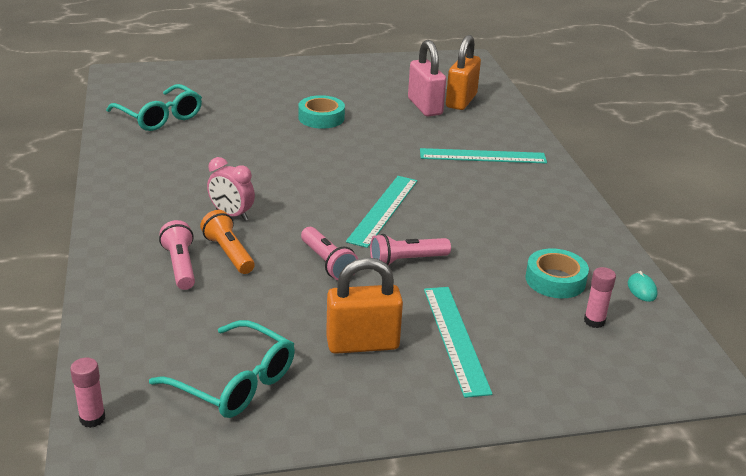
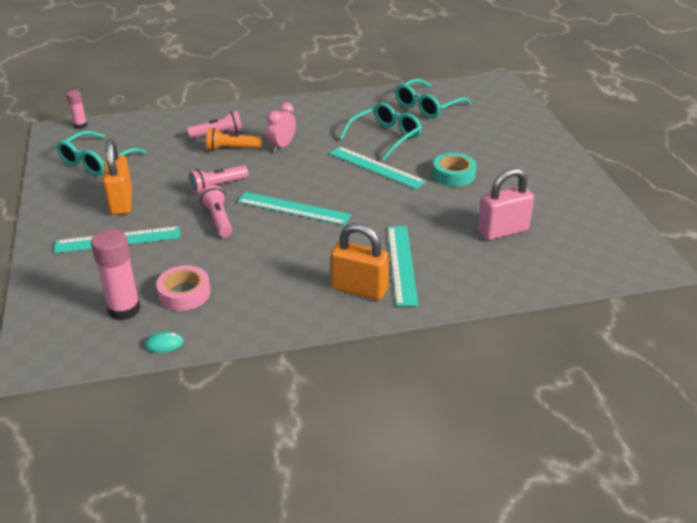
camera: 90 degrees right, 5 degrees up
orange flashlight [200,210,255,274] -> orange flashlight turned 150 degrees counterclockwise [206,128,262,151]
orange padlock [446,35,481,110] -> orange padlock moved to [331,223,389,300]
turquoise tape [526,248,589,298] -> pink tape [156,265,210,311]
pink glue stick [584,267,616,328] -> pink glue stick [91,229,141,320], size x1.80
none -> turquoise ruler [329,146,426,189]
none -> turquoise glasses [339,102,422,160]

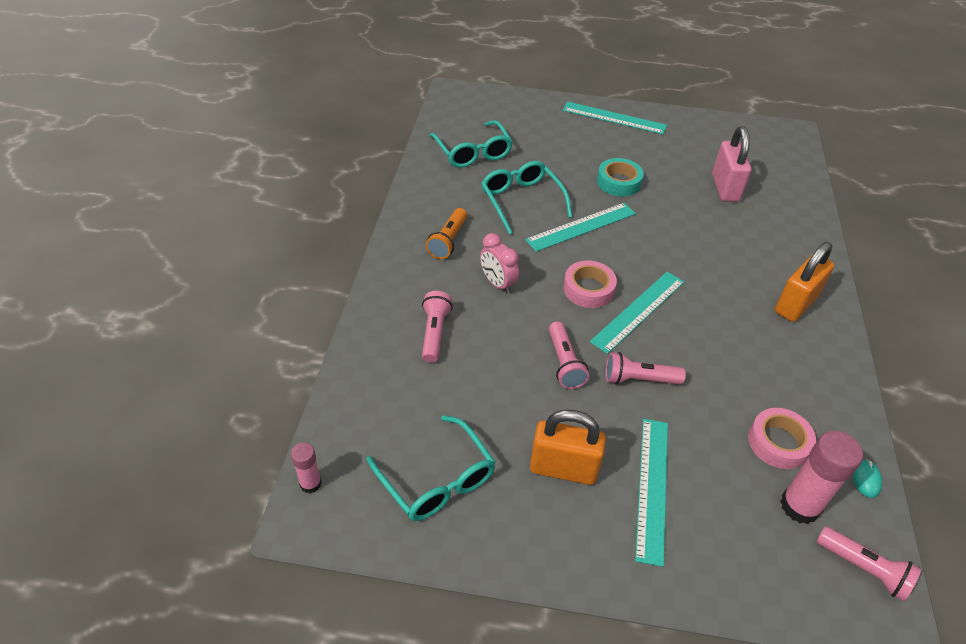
camera: 70 degrees left, 10 degrees up
orange flashlight [206,128,262,151] -> orange flashlight moved to [426,208,467,259]
turquoise ruler [388,226,418,306] -> turquoise ruler moved to [563,101,667,134]
none -> pink tape [563,261,617,308]
none -> pink flashlight [816,526,921,601]

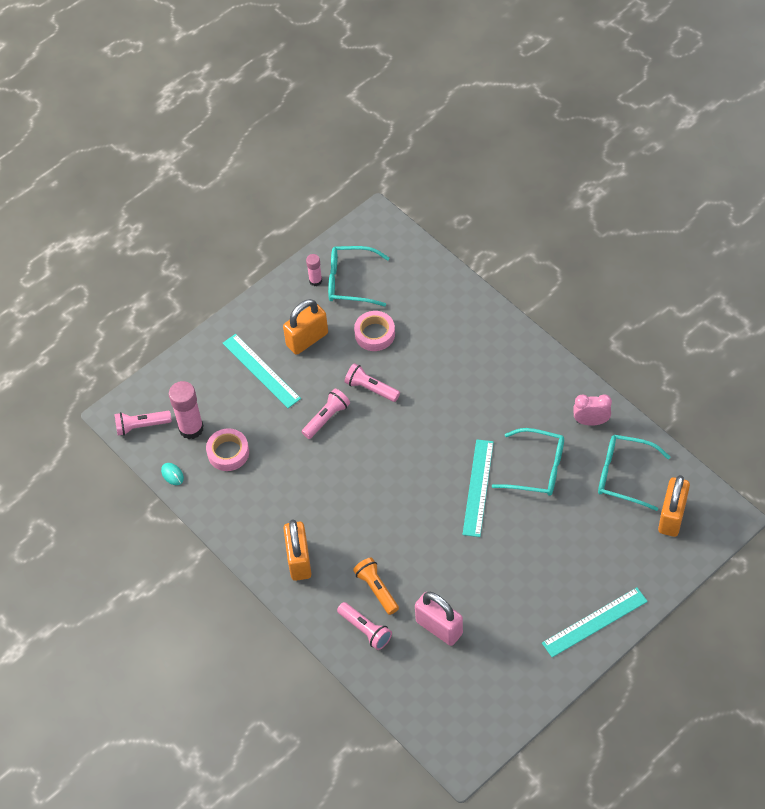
camera: 135 degrees right, 10 degrees up
pink glue stick [291,442,322,493] -> pink glue stick moved to [306,254,322,286]
pink flashlight [422,291,453,363] -> pink flashlight moved to [337,602,392,650]
orange flashlight [426,208,467,259] -> orange flashlight moved to [353,557,399,615]
pink clock [480,233,519,294] -> pink clock moved to [573,394,612,426]
pink tape [563,261,617,308] -> pink tape moved to [354,311,395,351]
turquoise ruler [590,272,684,354] -> none
turquoise tape [597,158,644,197] -> none
none -> orange padlock [658,475,690,537]

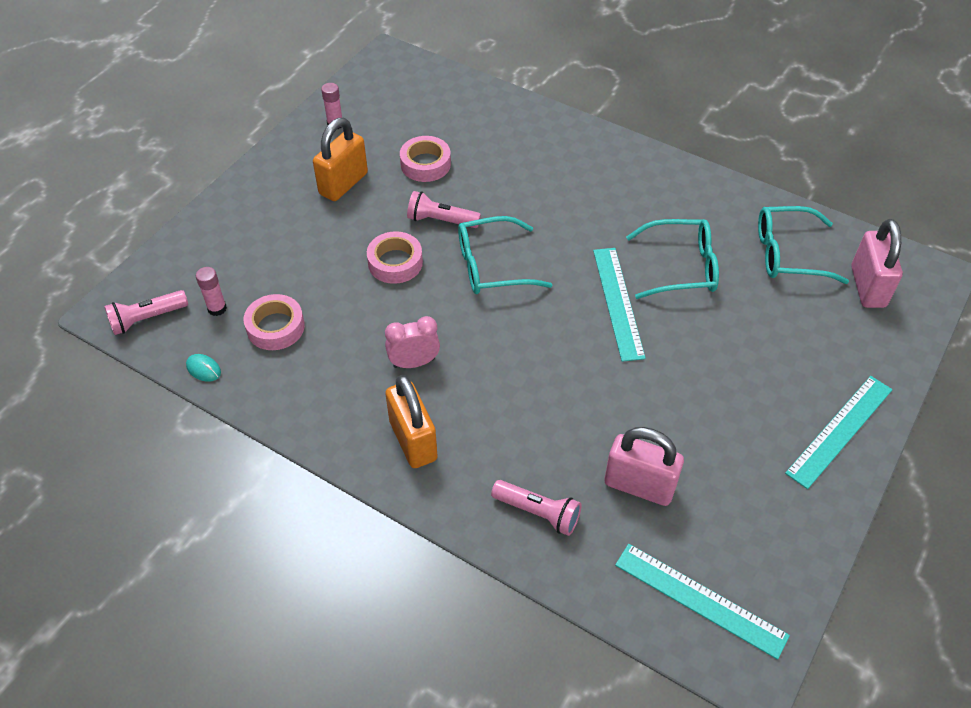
camera: 20 degrees left, 5 degrees down
pink glue stick [169,381,204,439] -> pink glue stick [196,267,227,316], size x0.55
turquoise ruler [223,334,301,408] -> turquoise ruler moved to [615,544,790,660]
pink flashlight [302,389,350,439] -> pink tape [367,231,423,284]
turquoise glasses [328,246,389,306] -> turquoise glasses moved to [458,216,552,294]
orange flashlight [353,557,399,615] -> none
pink clock [573,394,612,426] -> pink clock moved to [385,316,440,368]
orange padlock [658,475,690,537] -> pink padlock [851,219,903,308]

